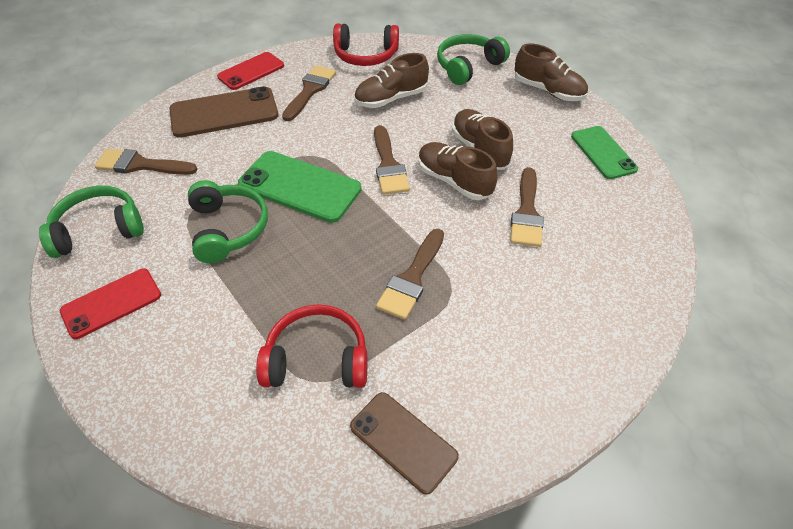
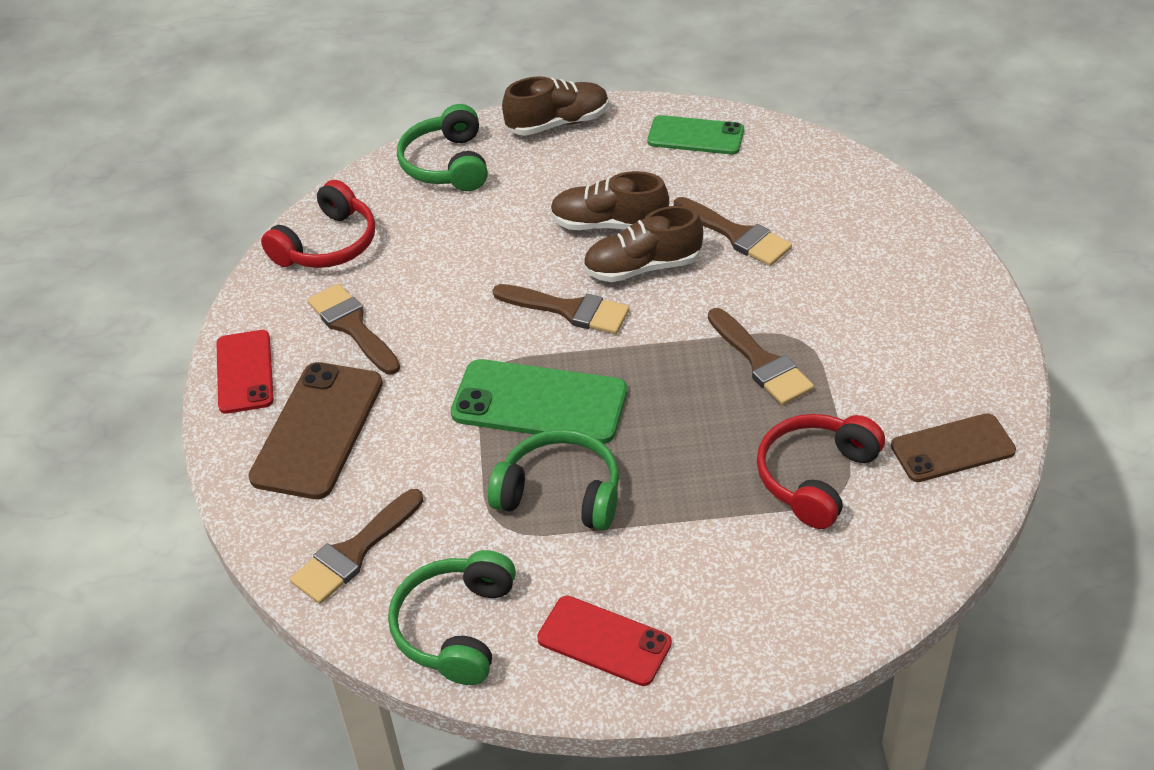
camera: 55 degrees left, 5 degrees down
red phone [60,268,161,339] -> red phone turned 60 degrees counterclockwise [537,596,672,686]
green phone [238,151,362,223] -> green phone turned 45 degrees clockwise [451,359,627,444]
brown shoe [354,53,429,108] -> none

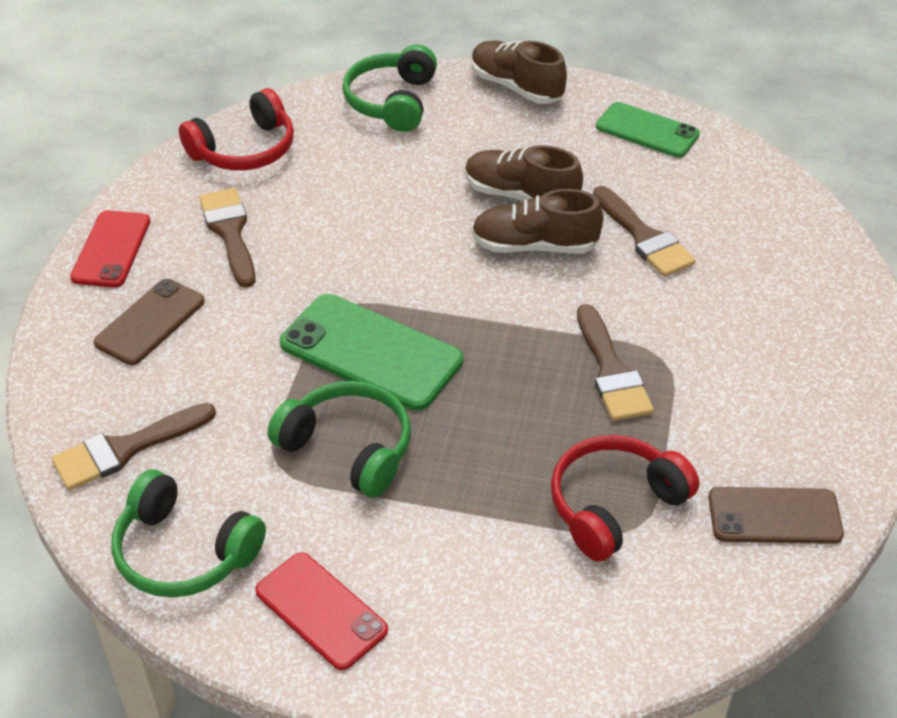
camera: 15 degrees right, 0 degrees up
brown phone [248,362,383,499] -> brown phone [94,279,205,365], size x0.66
green headphones [388,550,516,685] -> green headphones turned 90 degrees counterclockwise [111,470,266,598]
brown brush [493,284,630,334] -> none
brown shoe [502,76,609,136] -> brown shoe turned 135 degrees counterclockwise [472,40,567,104]

